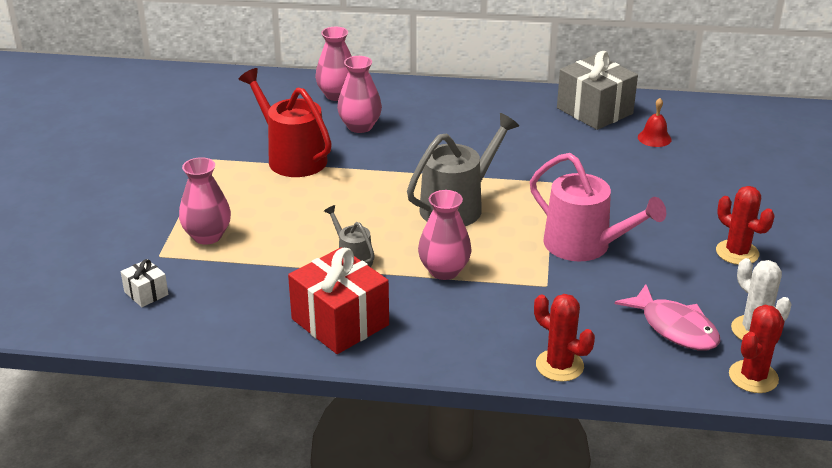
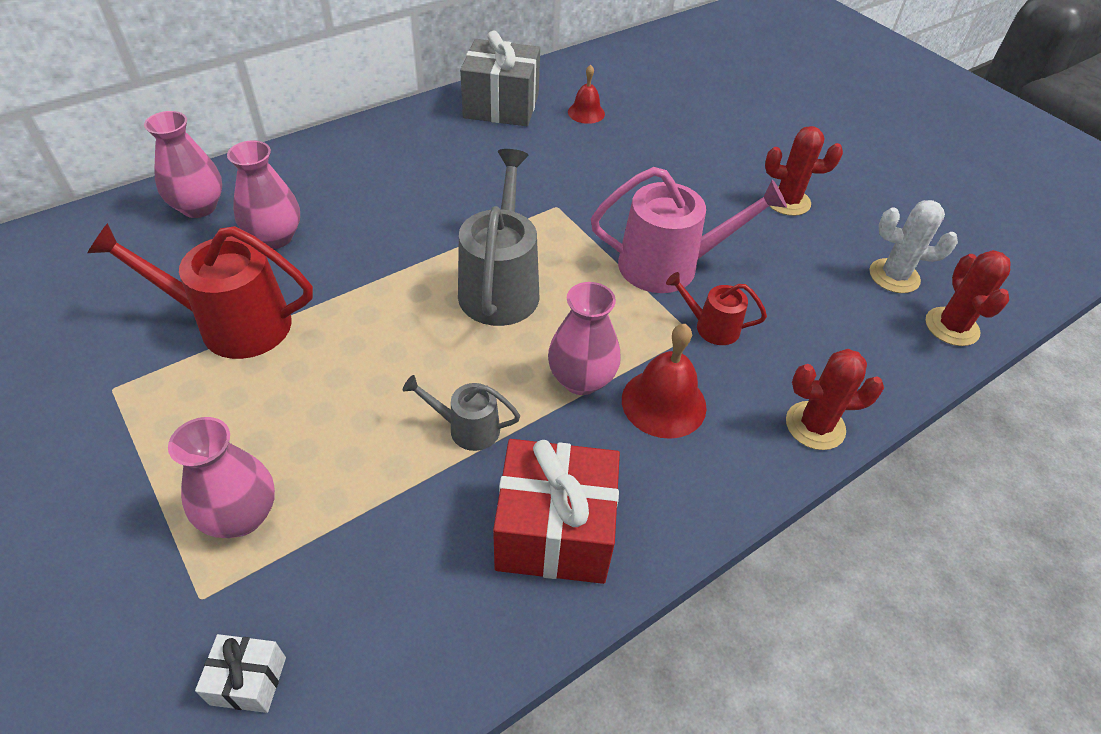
camera: 45 degrees left, 15 degrees up
pink fish [615,284,720,350] -> none
none -> red bell [622,324,707,439]
none -> red watering can [666,272,767,345]

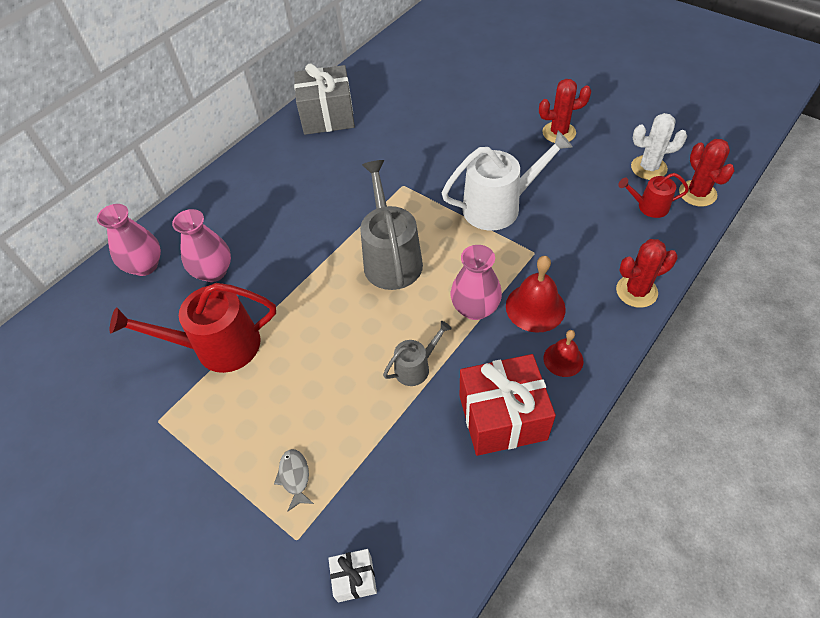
camera: 10 degrees left, 5 degrees up
pink vase [168,417,275,538] -> grey fish [274,449,314,512]
grey watering can [403,375,520,451] -> grey watering can turned 150 degrees clockwise [383,321,452,386]
red bell [568,65,605,124] -> red bell moved to [543,330,584,377]
pink watering can [591,167,787,293] -> white watering can [442,131,572,231]
red watering can [666,272,767,345] -> red watering can moved to [618,173,689,218]

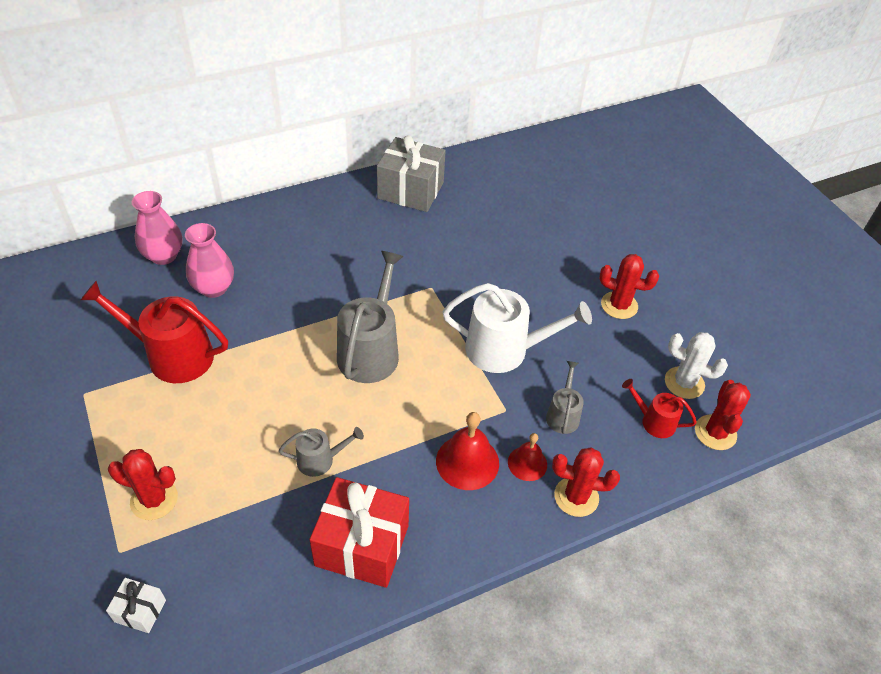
camera: 20 degrees right, 5 degrees down
grey fish [274,449,314,512] -> red cactus [108,449,178,520]
pink vase [451,245,502,320] -> none
red bell [543,330,584,377] -> red bell moved to [508,433,547,481]
none -> grey watering can [546,361,584,434]

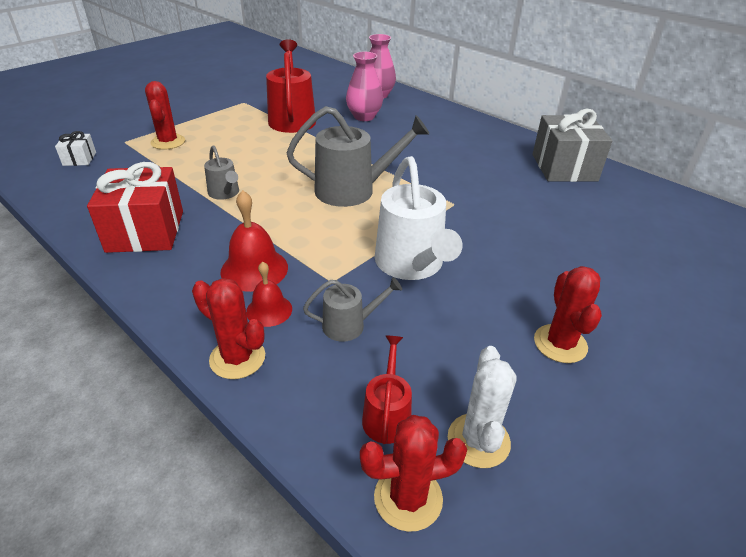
camera: 70 degrees right, 10 degrees down
red cactus [552,447,620,517] -> red cactus turned 45 degrees counterclockwise [192,278,265,379]

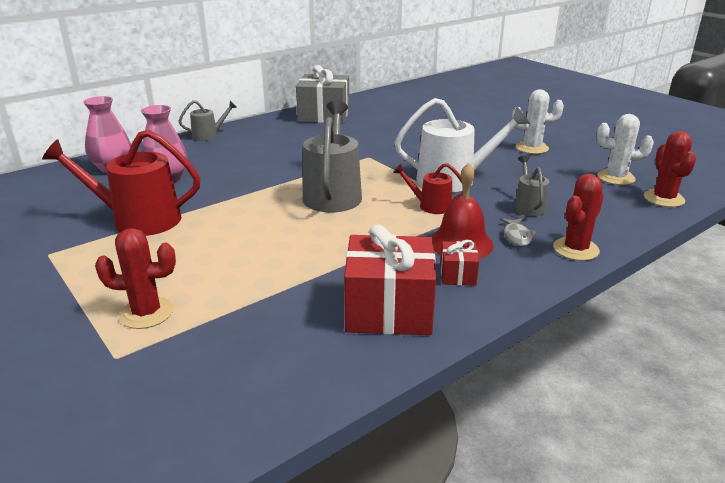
camera: 80 degrees left, 10 degrees down
white gift [55,131,96,166] -> none
grey watering can [204,146,239,200] -> grey watering can moved to [179,100,236,141]
red bell [246,262,292,327] -> grey fish [500,218,536,246]
red watering can [362,335,412,444] -> red watering can moved to [393,163,463,214]
red cactus [534,266,602,363] -> white cactus [512,89,564,154]
none -> red gift [440,240,479,285]

